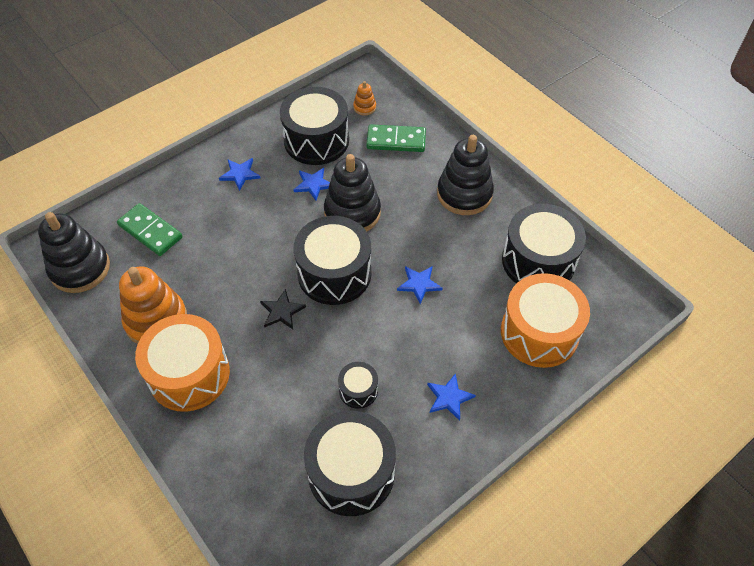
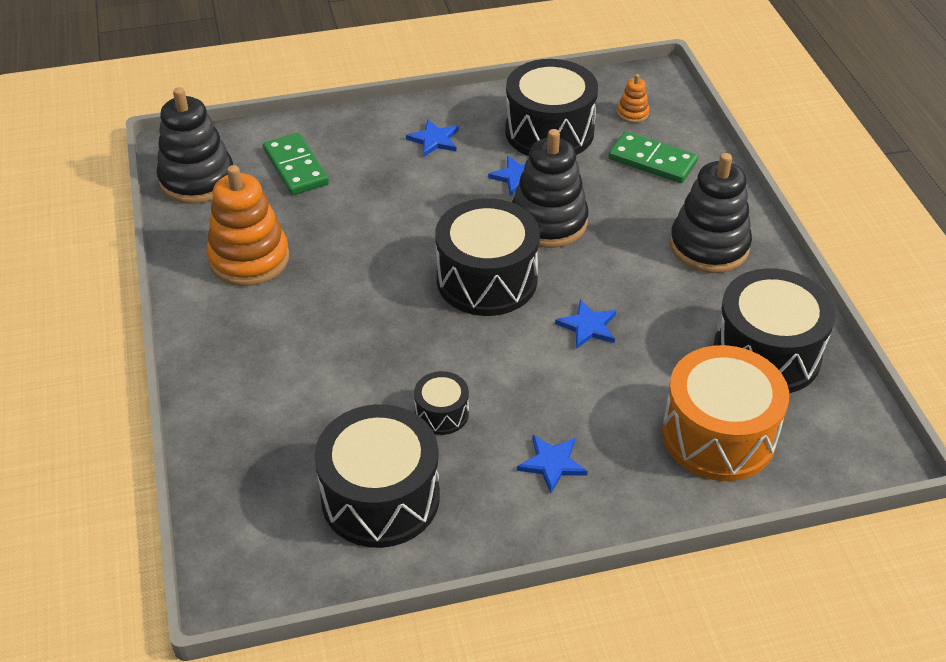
camera: 25 degrees right, 10 degrees down
orange drum [135,314,230,412] -> none
black star [260,289,306,329] -> none

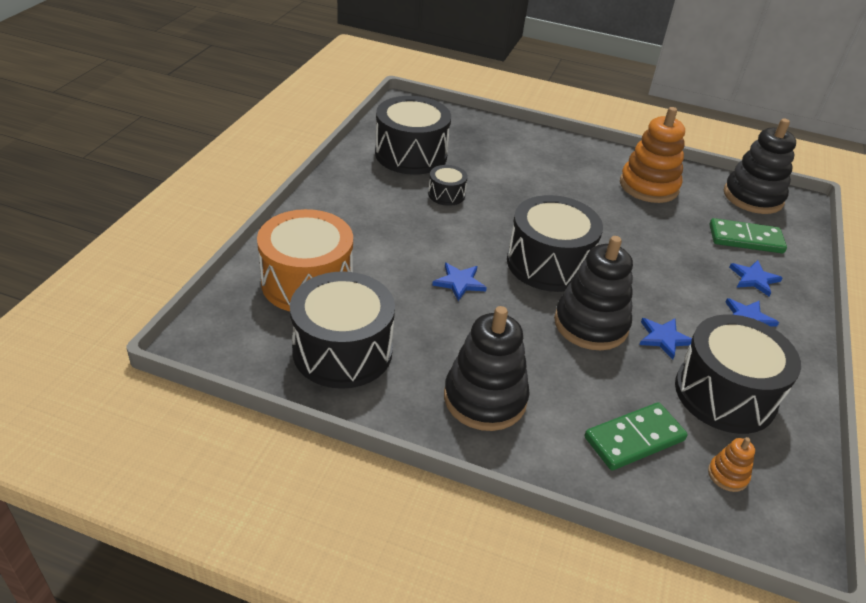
camera: 120 degrees right, 5 degrees down
blue star [517,435,588,493] -> blue star moved to [729,260,782,297]

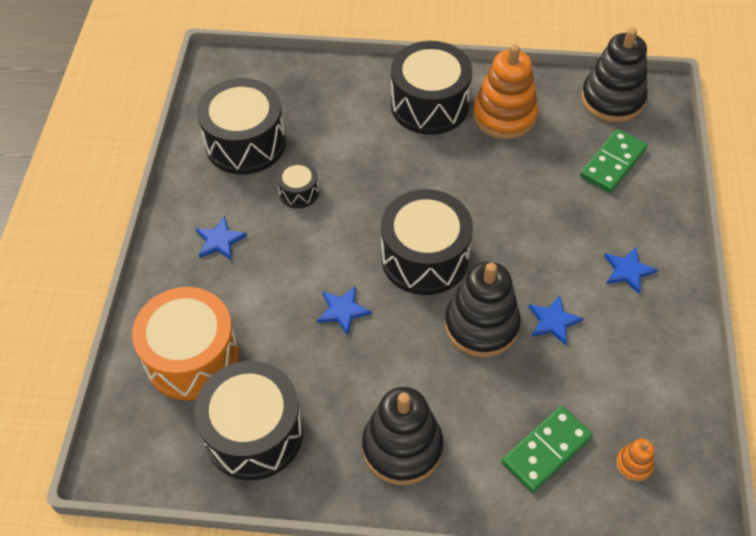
camera: 10 degrees left, 15 degrees up
black drum [675,314,801,434] -> black drum moved to [391,41,472,135]
green domino [710,218,787,253] -> green domino turned 45 degrees counterclockwise [580,129,647,193]
blue star [729,260,782,297] -> blue star moved to [196,216,247,261]

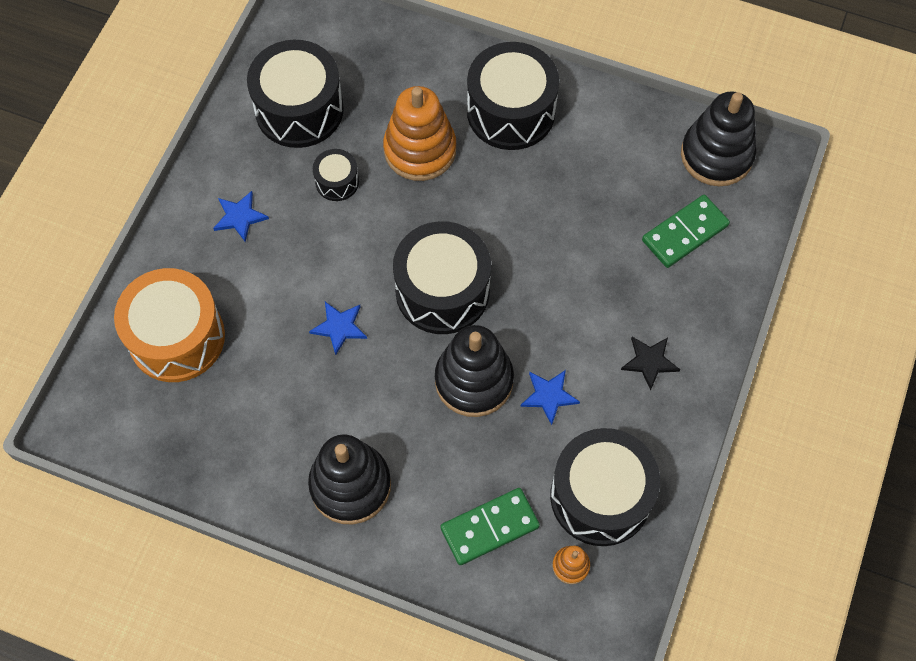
camera: 15 degrees right, 10 degrees up
black drum [194,361,303,480] -> black drum moved to [550,428,660,546]
orange stacking toy [473,44,538,139] -> orange stacking toy moved to [383,86,456,181]
blue star [604,247,658,294] -> black star [621,337,680,390]

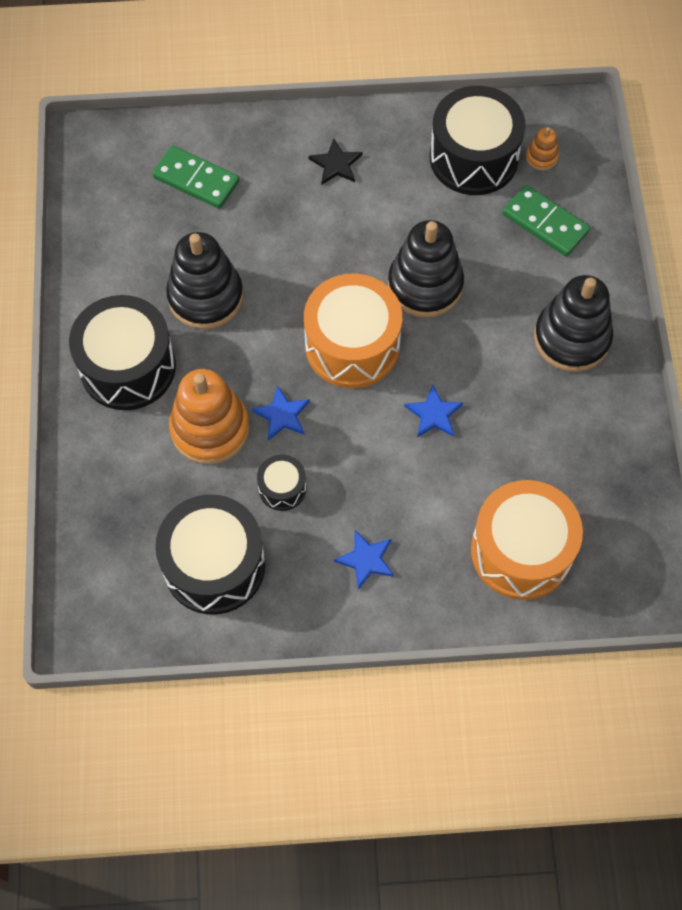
camera: 115 degrees left, 0 degrees up
black drum [393,221,491,334] -> orange drum [304,274,402,388]
blue star [520,370,580,425] -> blue star moved to [252,385,310,440]
black stacking toy [681,91,756,186] -> black stacking toy moved to [166,232,243,329]

